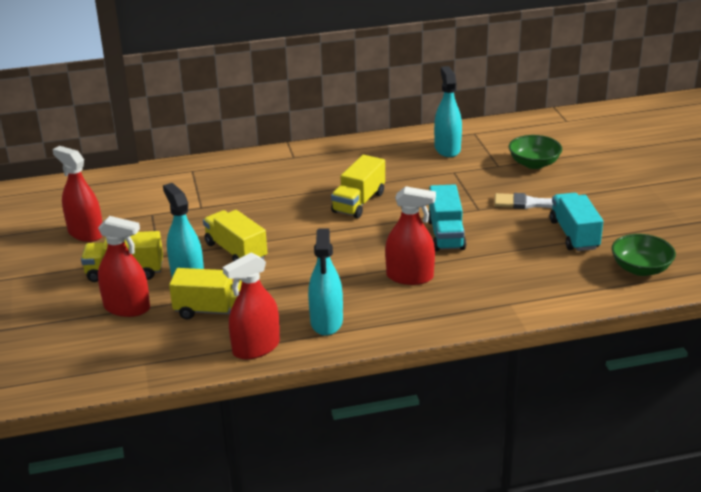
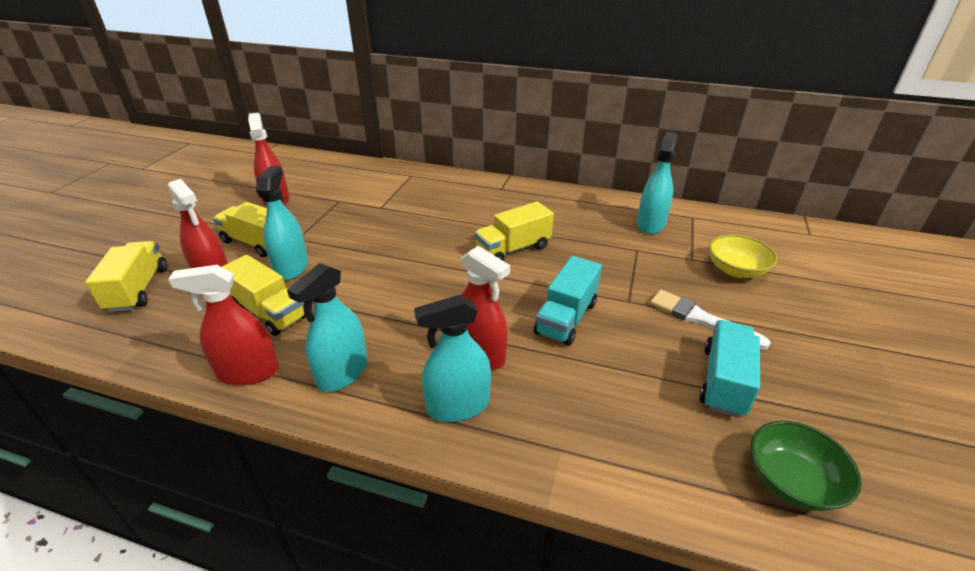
camera: 30 degrees right, 5 degrees up
yellow truck [203,210,267,261] -> yellow truck moved to [85,241,167,312]
green bowl [509,135,562,169] -> yellow bowl [709,234,778,278]
none -> turquoise spray bottle [414,295,491,422]

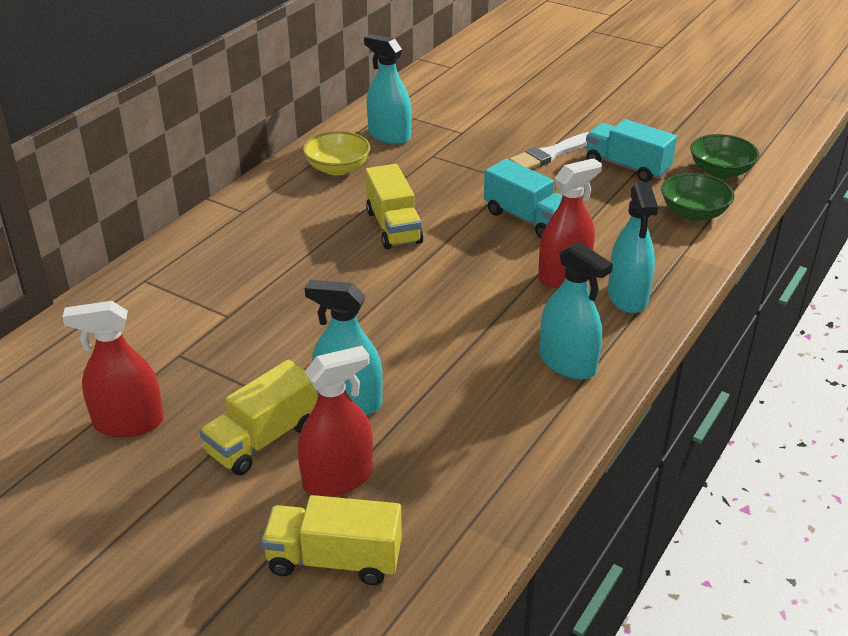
camera: 75 degrees left, 0 degrees up
red spray bottle [168,265,279,386] -> none
yellow truck [222,255,306,336] -> none
yellow bowl [709,234,778,278] -> yellow bowl moved to [303,131,370,176]
none -> green bowl [661,173,735,221]

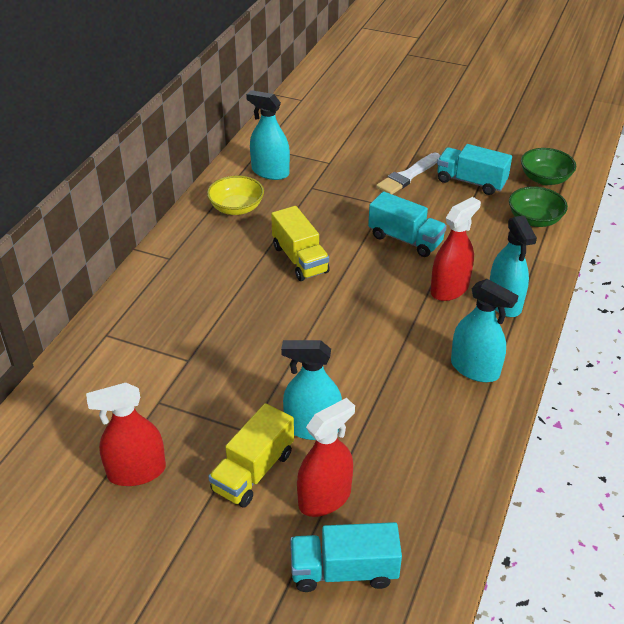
camera: 10 degrees left, 5 degrees up
yellow truck [261,495,402,585] -> turquoise truck [290,522,402,592]

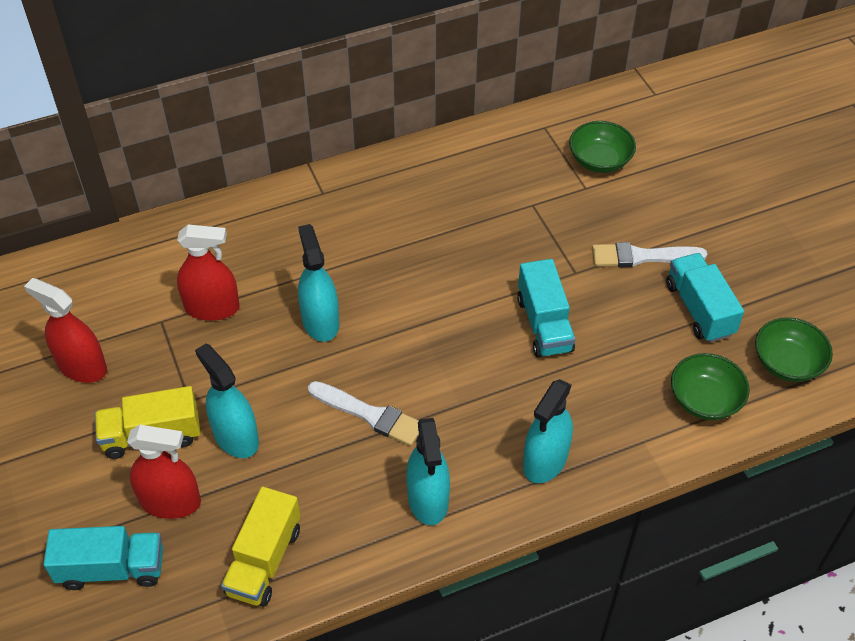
camera: 45 degrees right, 10 degrees up
yellow bowl [207,176,264,215] -> none
turquoise spray bottle [246,90,290,180] -> turquoise spray bottle moved to [298,224,339,342]
yellow truck [271,206,330,281] -> yellow truck moved to [221,487,300,607]
turquoise truck [290,522,402,592] -> turquoise truck turned 135 degrees clockwise [44,526,163,590]
red spray bottle [431,197,481,301] -> red spray bottle moved to [177,225,240,321]
none -> white brush [308,381,419,446]
none -> green bowl [569,121,636,173]

